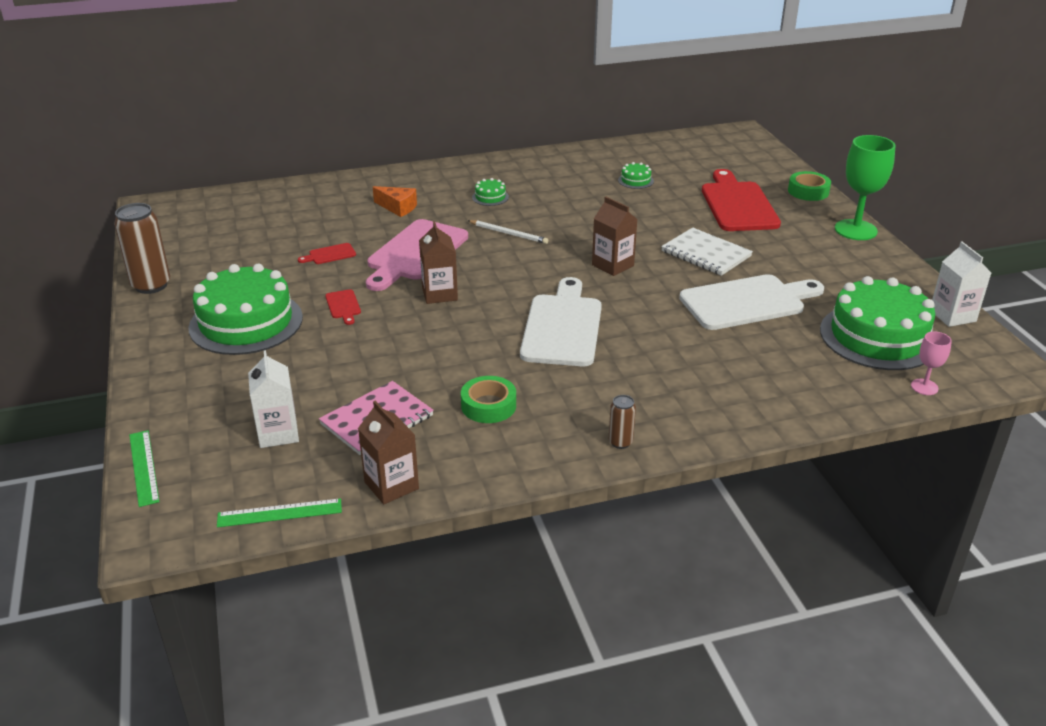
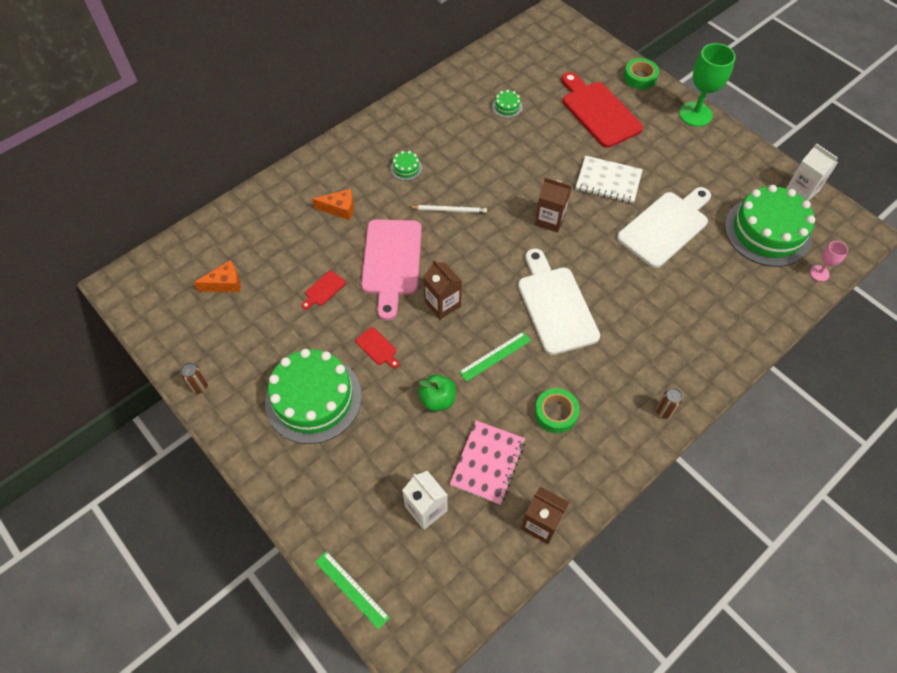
camera: 25 degrees left, 25 degrees up
brown can [114,203,170,294] -> brown can [180,363,208,393], size x0.51
green ruler [217,498,342,527] -> green ruler moved to [459,332,531,382]
none -> orange cheese [194,260,241,292]
none -> green apple [419,374,456,411]

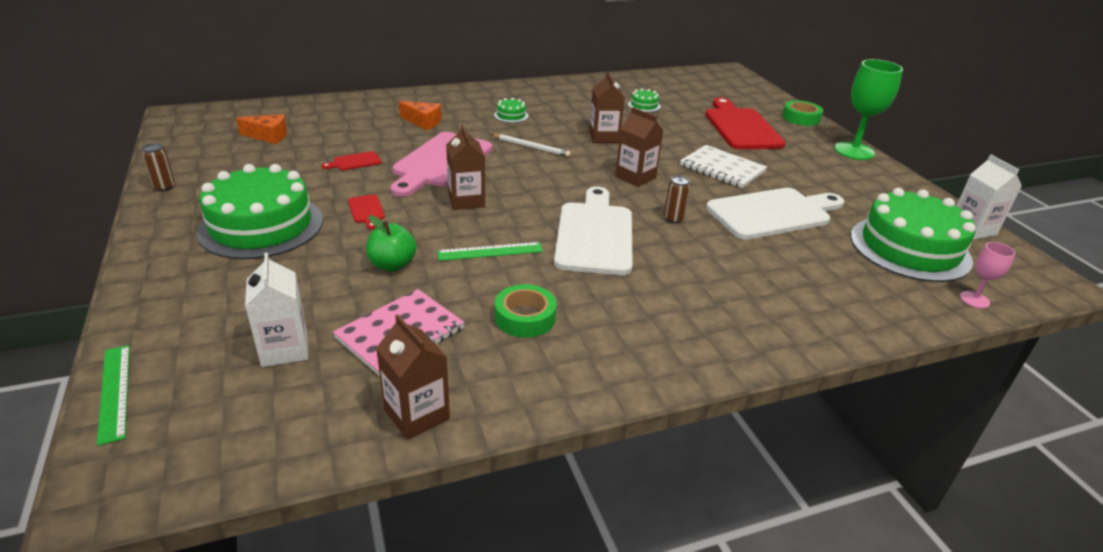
camera: 20 degrees right, 25 degrees down
brown can [656,388,683,419] -> brown can moved to [664,176,690,224]
none -> brown carton [589,72,625,143]

